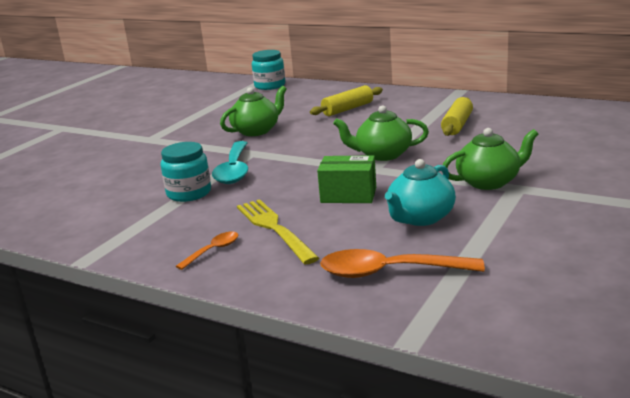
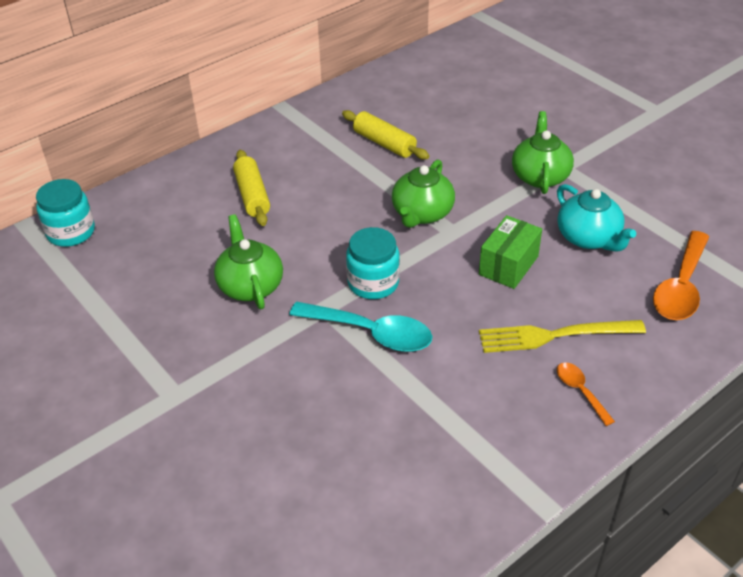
camera: 70 degrees left, 20 degrees up
turquoise jar [161,142,211,202] -> turquoise jar moved to [346,227,400,299]

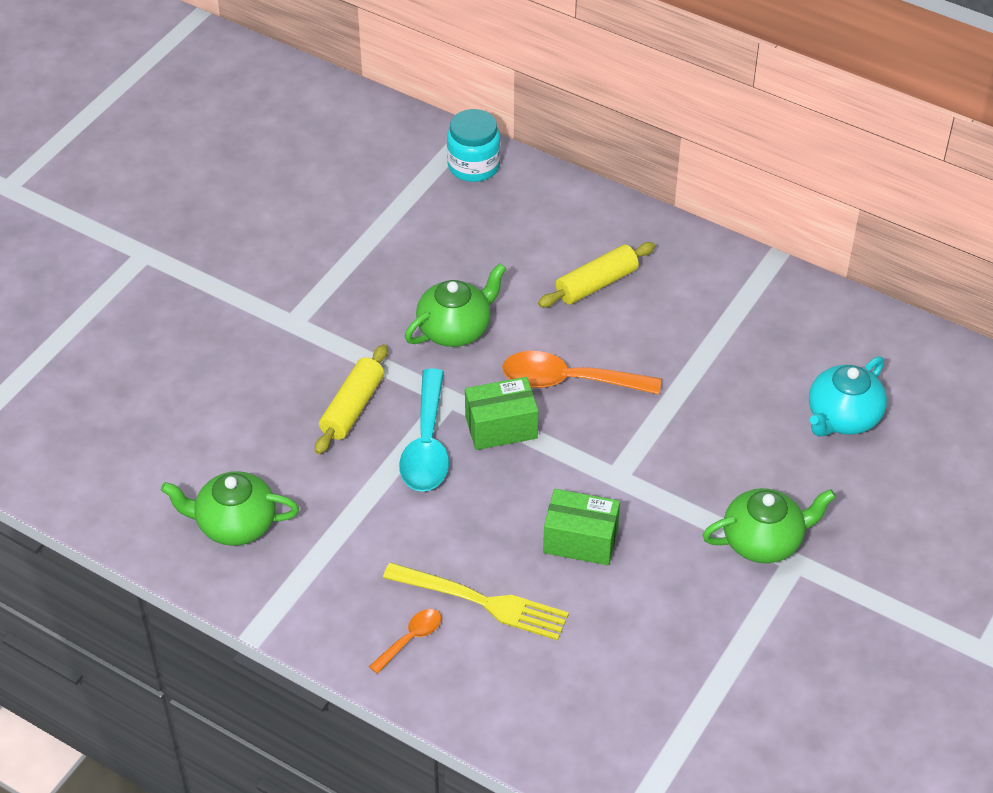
camera: 70 degrees right, 5 degrees up
yellow rolling pin [342,110,429,160] -> yellow rolling pin moved to [315,344,388,454]
turquoise jar [346,227,400,299] -> green box [465,377,538,450]
green teapot [392,159,455,228] -> green teapot moved to [161,471,299,546]
yellow fork [479,320,646,353] -> yellow fork turned 135 degrees clockwise [383,562,569,641]
turquoise teapot [557,184,636,252] -> turquoise teapot moved to [809,356,887,436]
orange spoon [653,231,709,320] -> orange spoon moved to [502,351,661,395]

